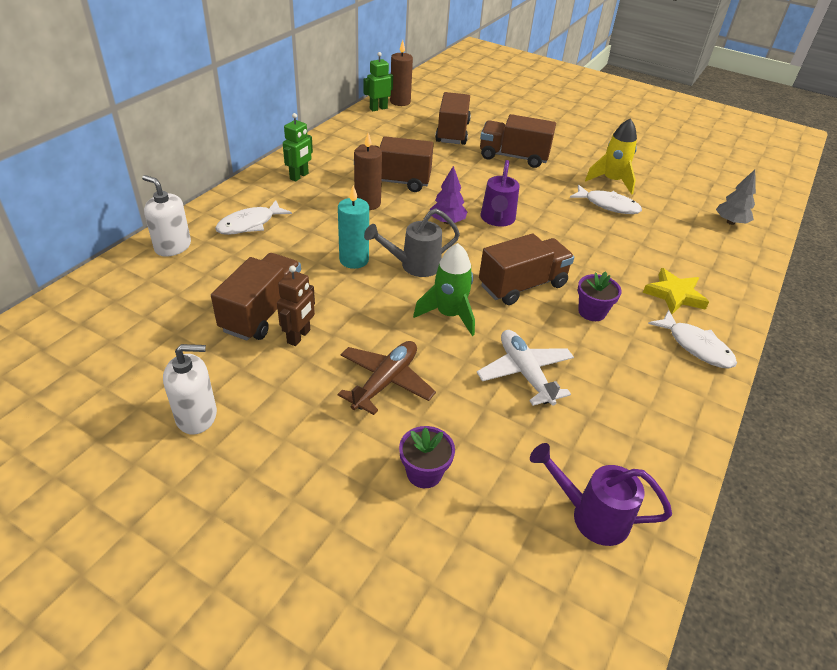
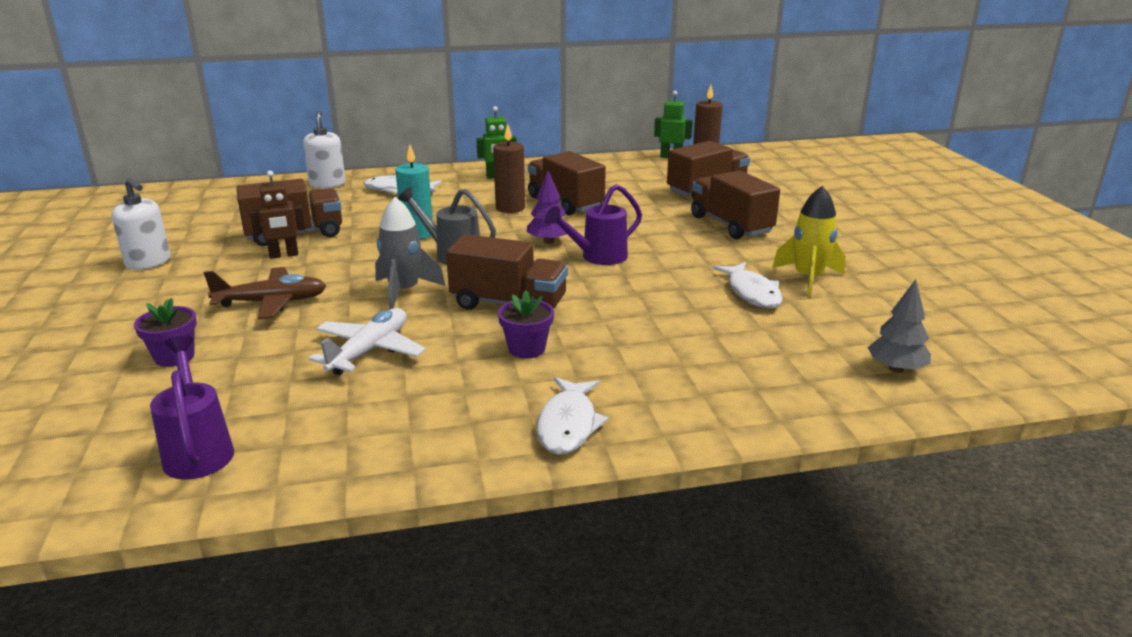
camera: 50 degrees right, 15 degrees down
green rocket [413,243,475,336] -> grey rocket [375,197,445,310]
yellow star [643,268,709,314] -> none

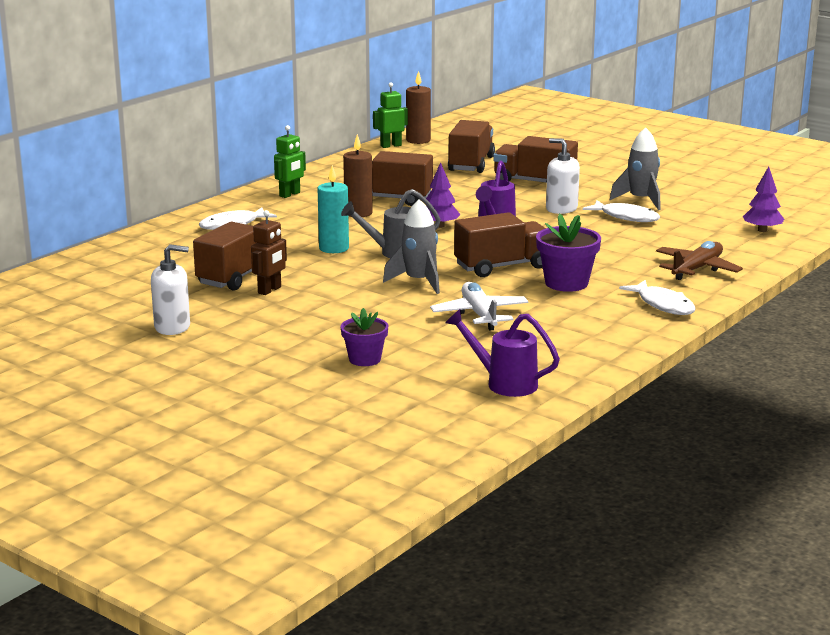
camera: 40 degrees left, 5 degrees down
brown plane [204,267,326,319] -> brown plane moved to [656,241,743,280]
white soap dispenser [303,111,346,188] -> white soap dispenser moved to [546,138,580,214]
purple flower pot [498,290,554,359] -> purple flower pot [536,213,601,292], size x1.52
yellow rocket [772,186,845,297] -> grey rocket [610,127,660,210]
grey tree [867,279,931,373] -> purple tree [743,166,784,232]

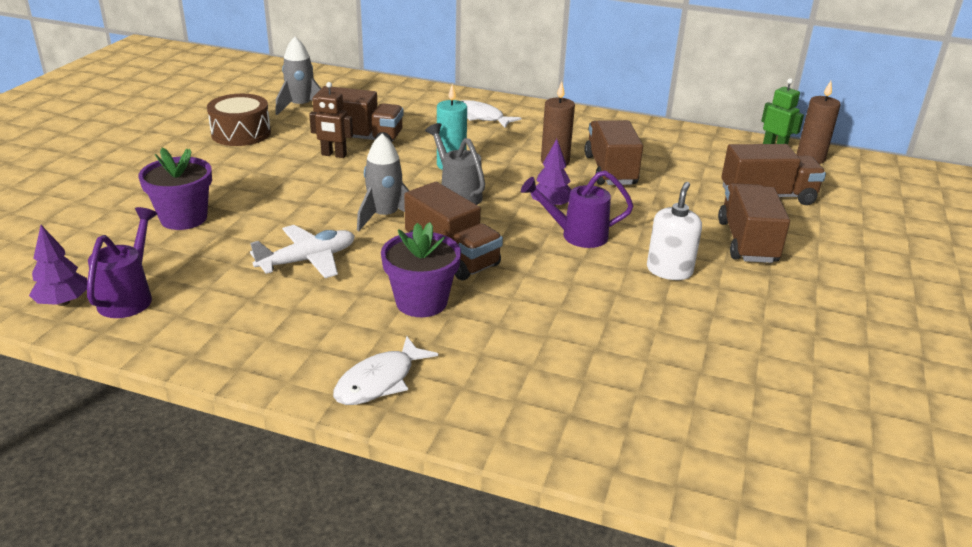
camera: 70 degrees right, 10 degrees up
white soap dispenser [151,244,190,335] -> brown drum [207,94,271,146]
green robot [274,125,306,198] -> none
purple flower pot [341,308,389,366] -> purple flower pot [138,148,212,230], size x1.52
white fish [582,200,660,222] -> none
grey rocket [610,127,660,210] -> grey rocket moved to [276,37,321,115]
brown plane [656,241,743,280] -> none
purple tree [743,166,784,232] -> purple tree moved to [29,225,87,306]

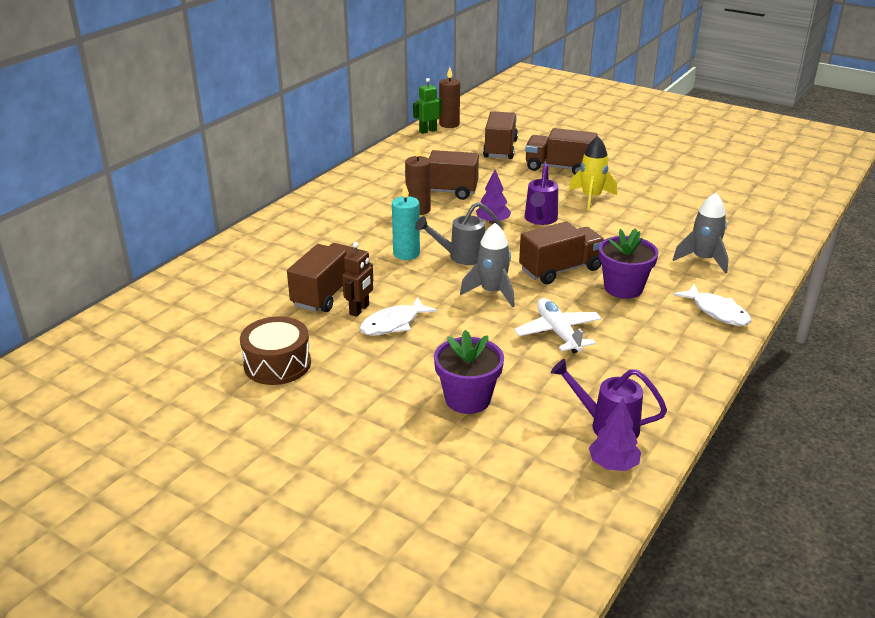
camera: 75 degrees left, 0 degrees up
grey rocket [276,37,321,115] -> grey rocket moved to [673,193,729,274]
white fish [461,100,521,128] -> white fish moved to [360,297,437,336]
white soap dispenser [647,182,702,280] -> yellow rocket [569,136,617,210]

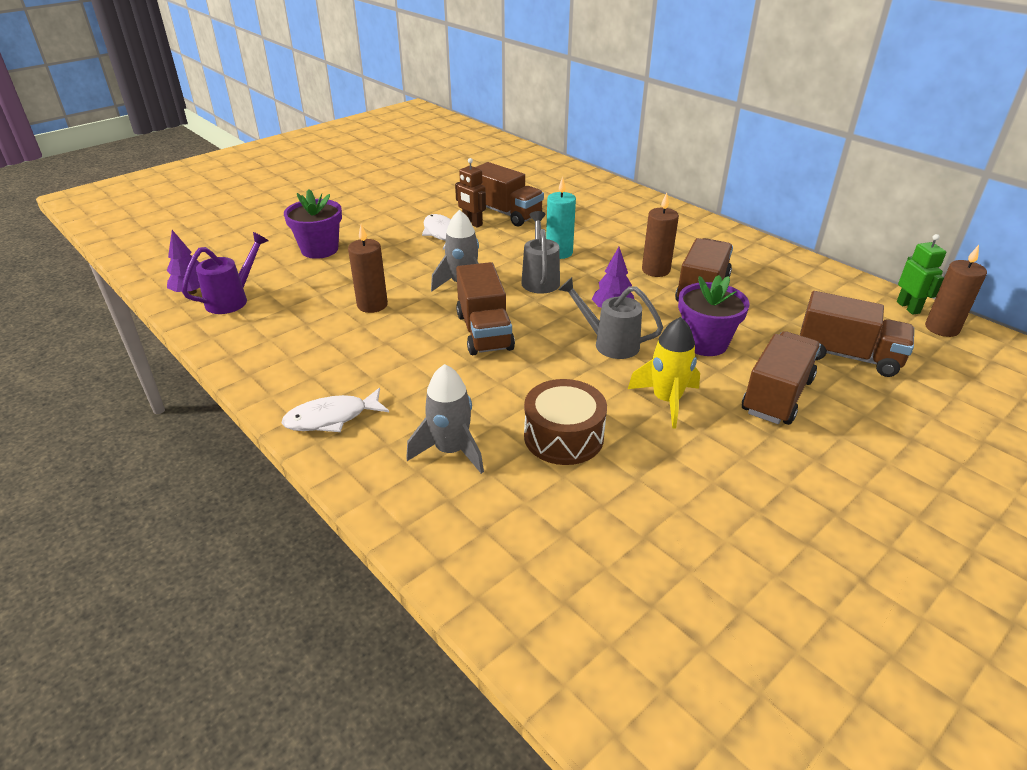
camera: 105 degrees right, 5 degrees up
brown drum [240,316,311,385] -> brown drum moved to [524,379,607,465]
white plane [514,298,601,353] -> brown candle [348,224,388,313]
purple watering can [525,163,558,225] -> grey watering can [558,277,663,359]
purple flower pot [599,228,659,299] -> purple flower pot moved to [678,275,750,356]

